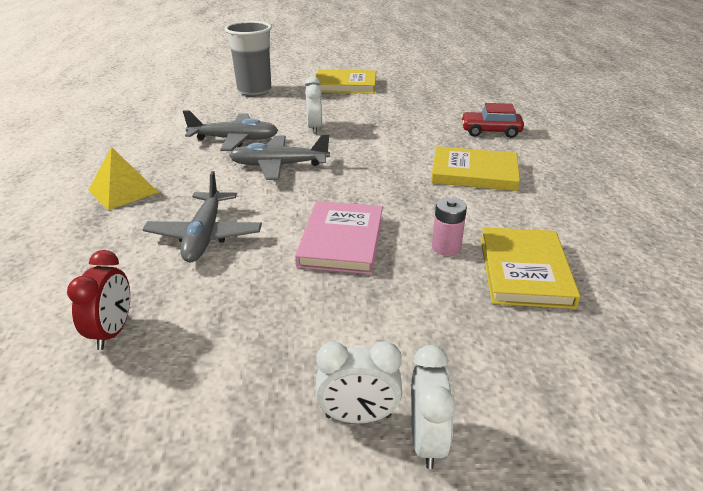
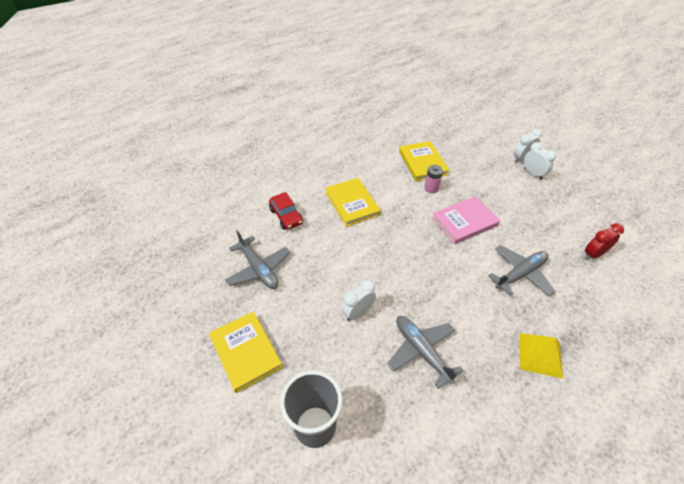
camera: 125 degrees left, 15 degrees up
grey plane [229,134,330,180] -> grey plane moved to [225,231,290,289]
yellow book [481,227,580,309] -> yellow book turned 75 degrees counterclockwise [399,141,449,181]

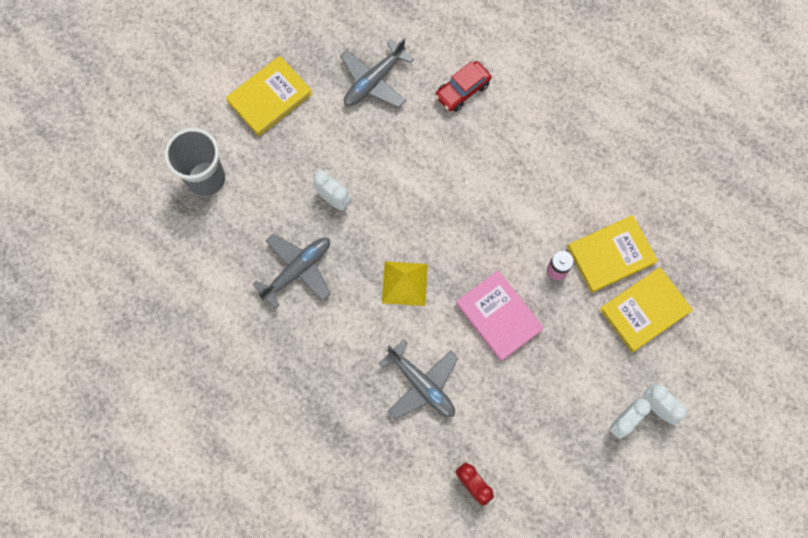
camera: 80 degrees right, 25 degrees up
yellow book [325,178,381,227] -> yellow book moved to [600,267,693,352]
yellow pyramid [519,333,563,379] -> yellow pyramid moved to [382,262,428,306]

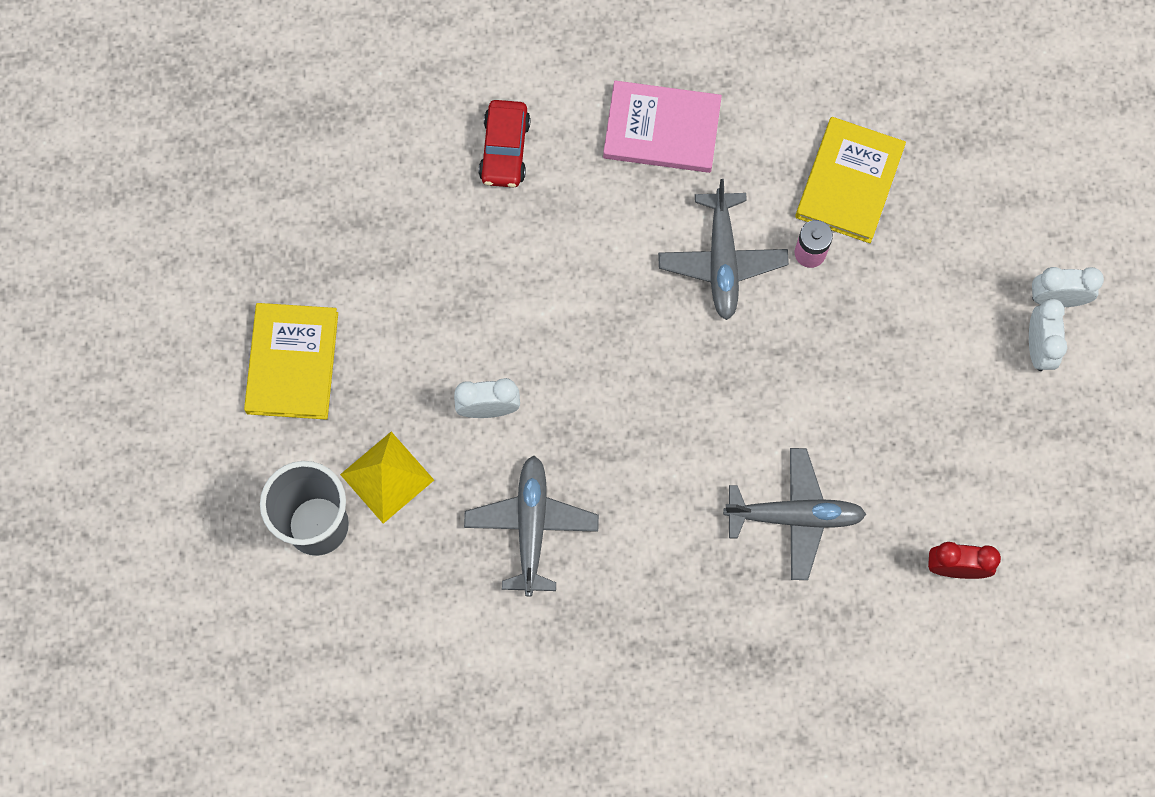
camera: 45 degrees left, 0 degrees up
grey plane [340,38,414,108] -> grey plane moved to [658,179,789,320]
yellow pyramid [382,262,428,306] -> yellow pyramid moved to [340,432,434,524]
pink book [456,271,544,361] -> pink book moved to [603,81,722,173]
yellow book [600,267,693,352] -> none

